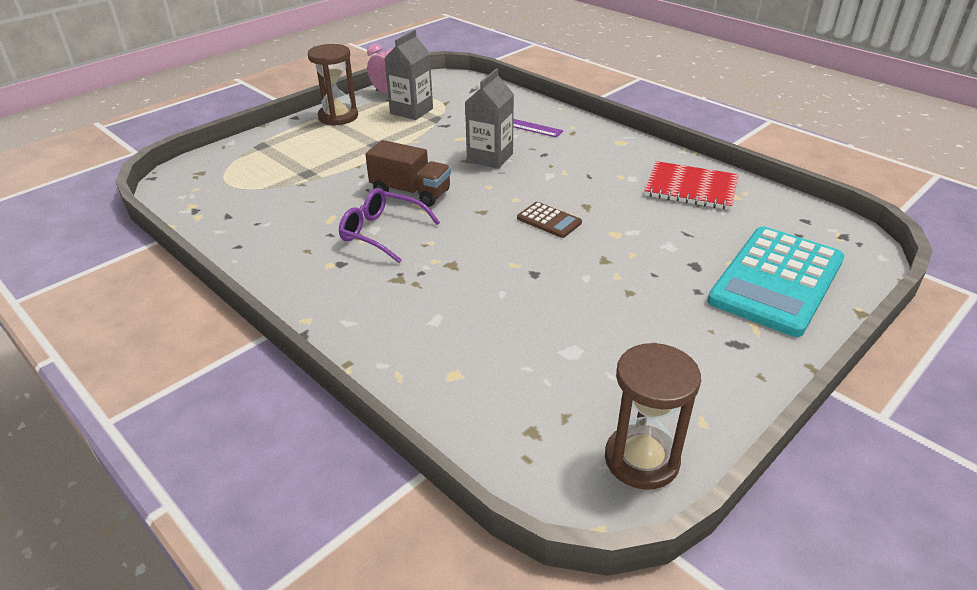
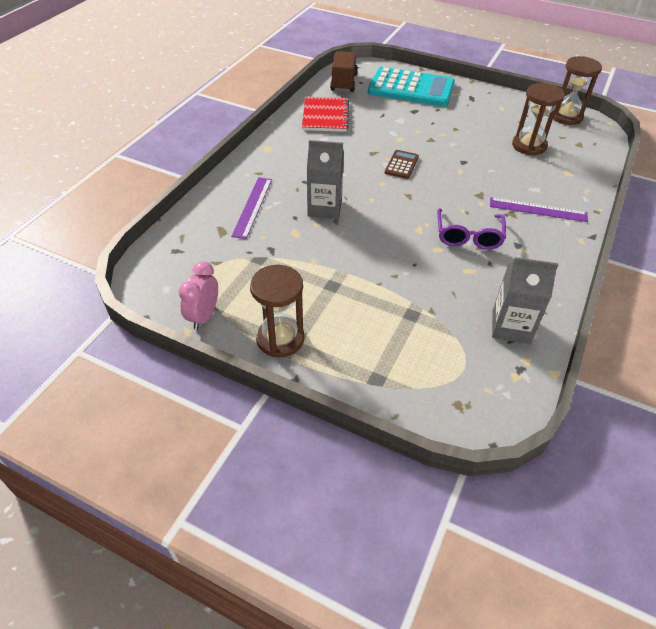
camera: 110 degrees left, 10 degrees up
brown truck [365,140,451,207] -> brown truck moved to [330,51,358,92]
grey carton [384,30,433,120] -> grey carton moved to [492,257,558,344]
none -> purple ruler [490,197,588,222]
none -> brown hourglass [512,83,565,155]

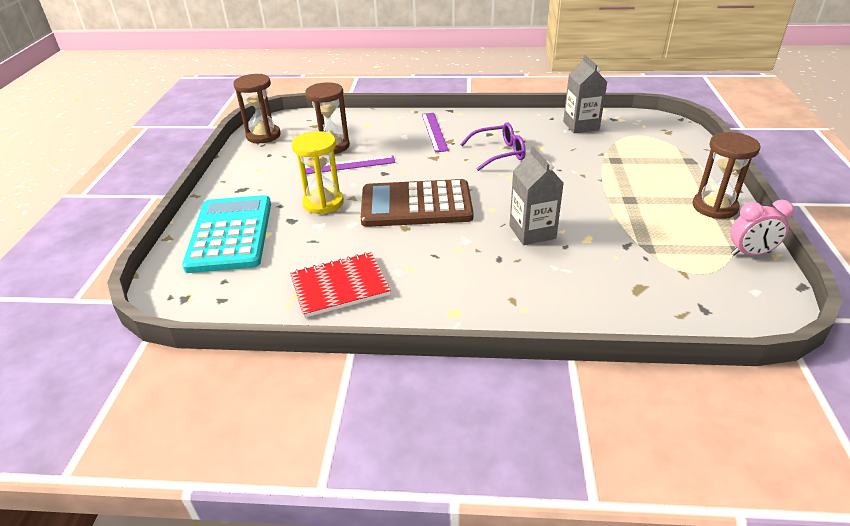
camera: 110 degrees left, 10 degrees down
purple ruler [231,177,272,239] -> purple ruler moved to [305,155,396,174]
brown truck [330,51,358,92] -> none
brown calculator [385,150,419,179] -> brown calculator [361,179,473,227], size x2.29
none -> yellow hourglass [292,131,344,214]

